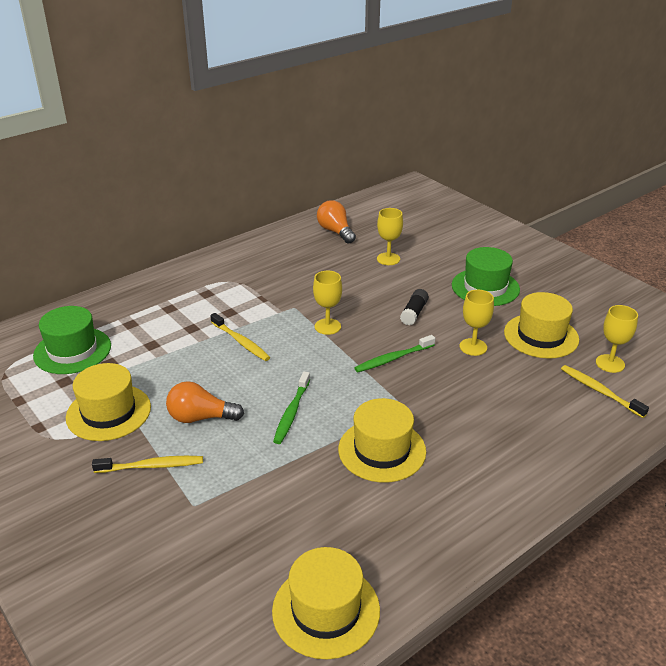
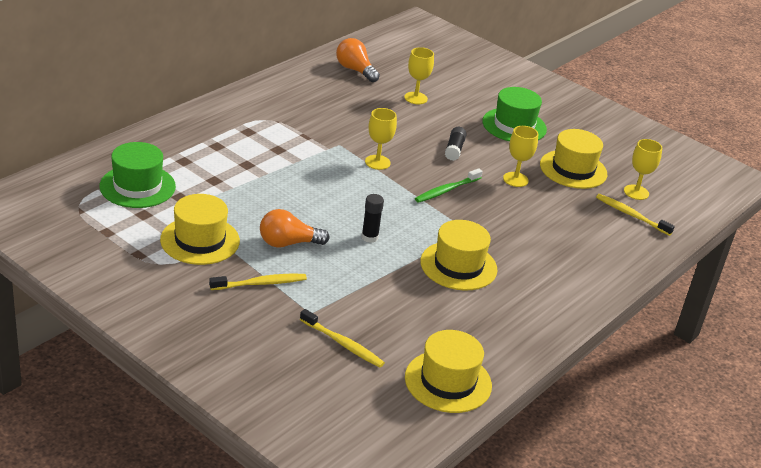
camera: 15 degrees left, 0 degrees up
yellow toothbrush [210,313,270,361] -> yellow toothbrush moved to [300,309,385,367]
green toothbrush [273,371,310,444] -> black glue stick [361,194,384,243]

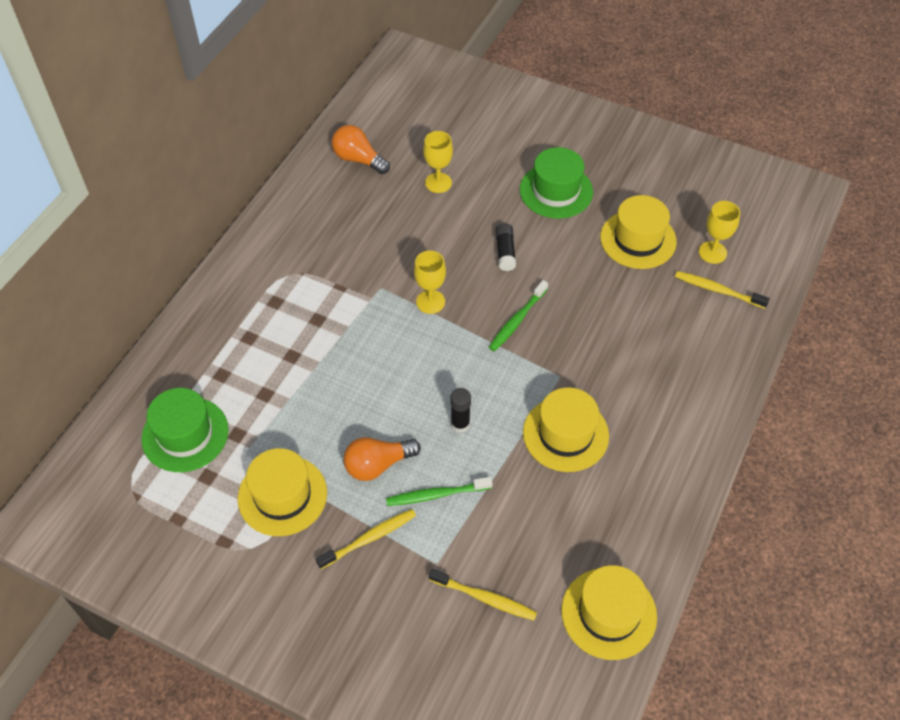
camera: 10 degrees left, 20 degrees up
yellow goblet [503,126,538,187] -> none
none -> green toothbrush [386,477,493,506]

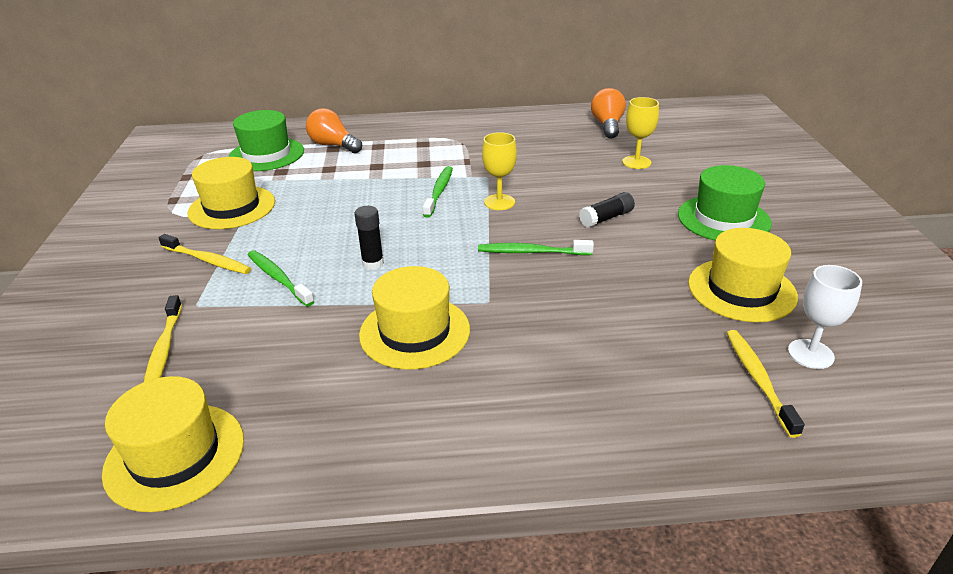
camera: 60 degrees right, 20 degrees down
orange light bulb [344,437,421,481] -> orange light bulb moved to [306,108,362,153]
yellow goblet [699,201,740,264] -> white goblet [788,265,862,369]
none -> green toothbrush [423,166,453,218]

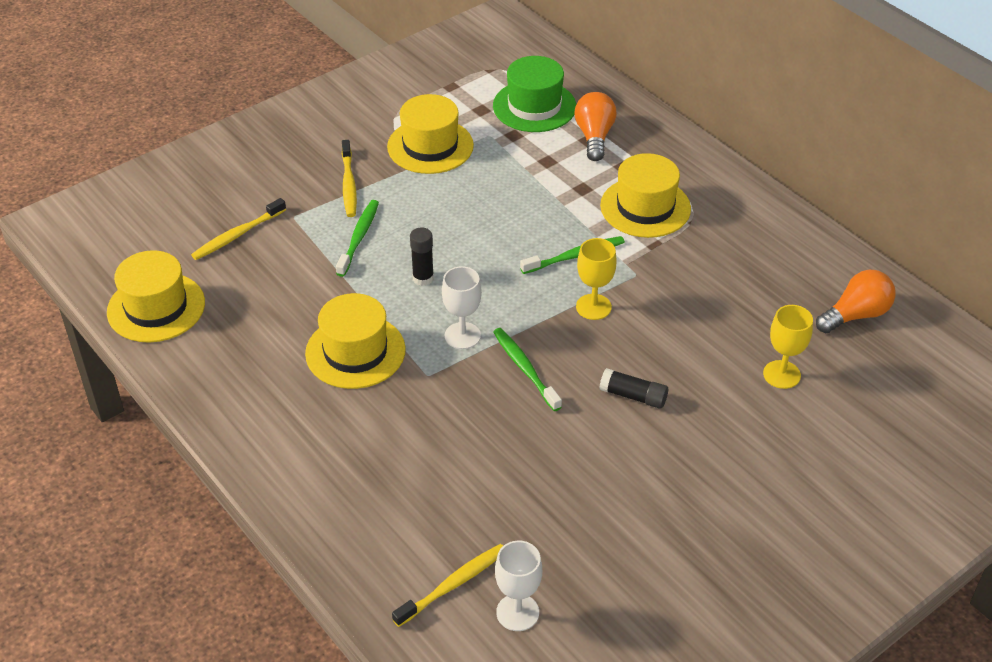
camera: 55 degrees right, 10 degrees up
green hat [678,165,772,240] -> none
yellow hat [688,228,798,322] -> yellow hat moved to [600,153,691,238]
none -> white goblet [442,266,482,349]

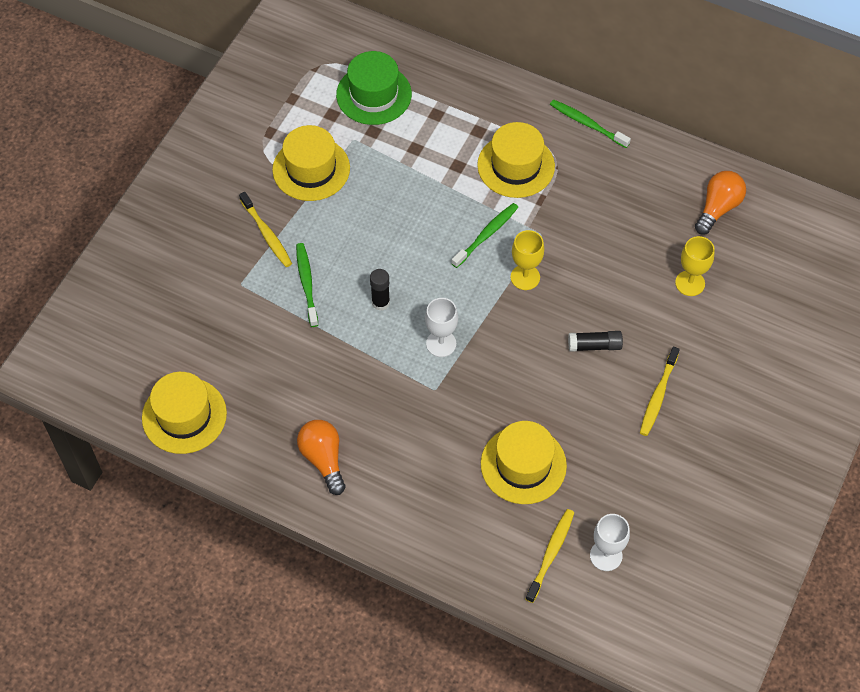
camera: 25 degrees left, 15 degrees up
yellow toothbrush [191,198,286,260] -> yellow toothbrush moved to [640,347,680,436]
yellow hat [305,293,406,389] -> yellow hat moved to [481,421,567,504]
green toothbrush [493,328,562,411] -> green toothbrush moved to [550,99,631,148]
orange light bulb [574,92,617,161] -> orange light bulb moved to [297,420,346,495]

